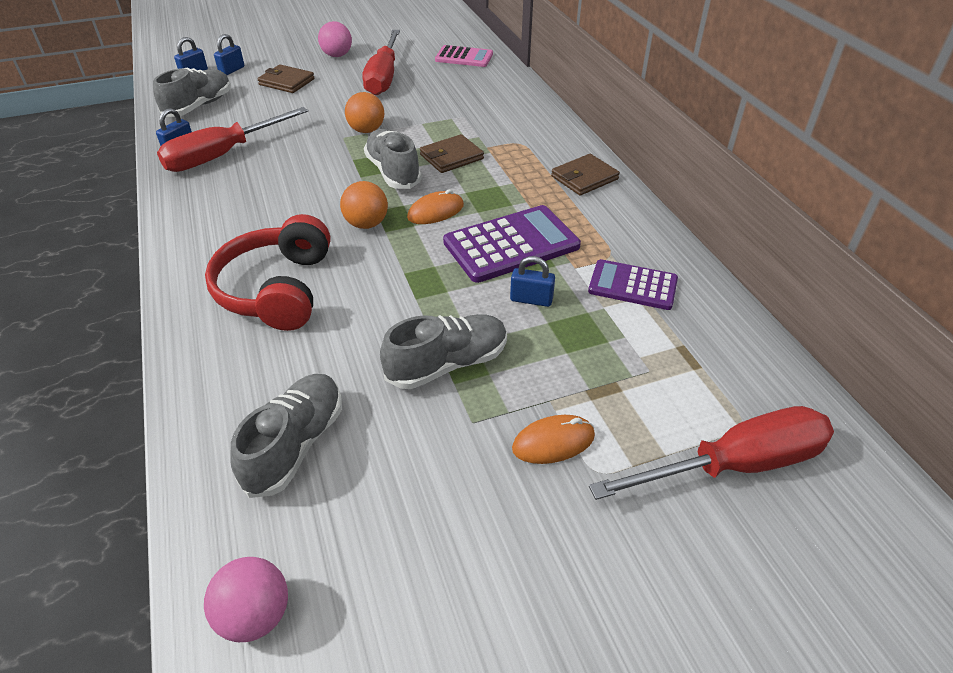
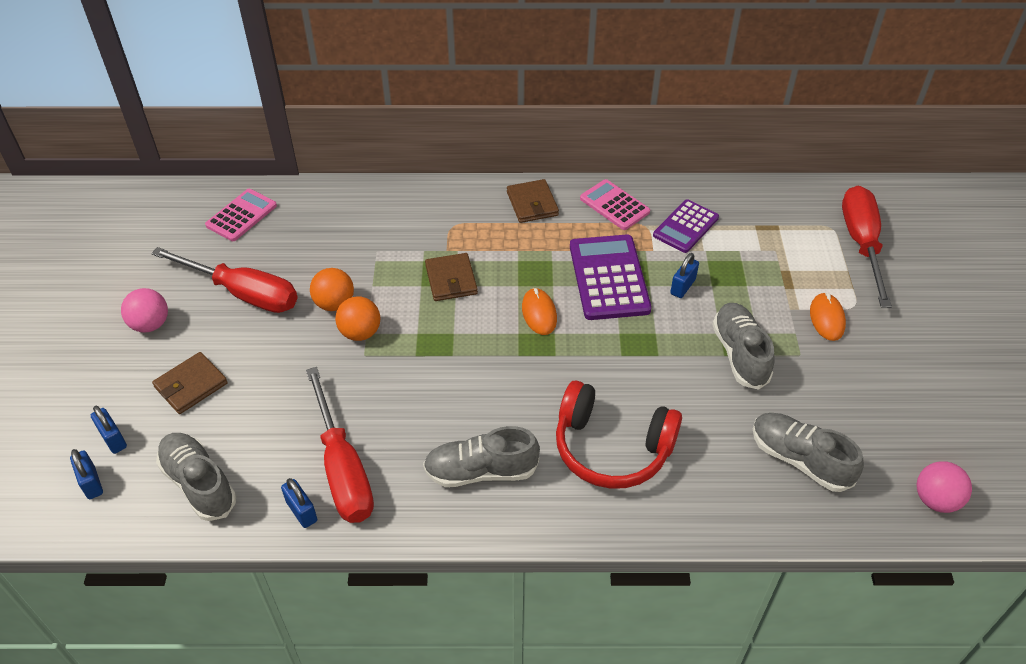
camera: 70 degrees left, 5 degrees up
orange ball [340,181,388,229] -> orange ball moved to [310,268,354,311]
grey shoe [364,129,422,189] -> grey shoe moved to [423,426,540,487]
none -> pink calculator [580,179,650,230]

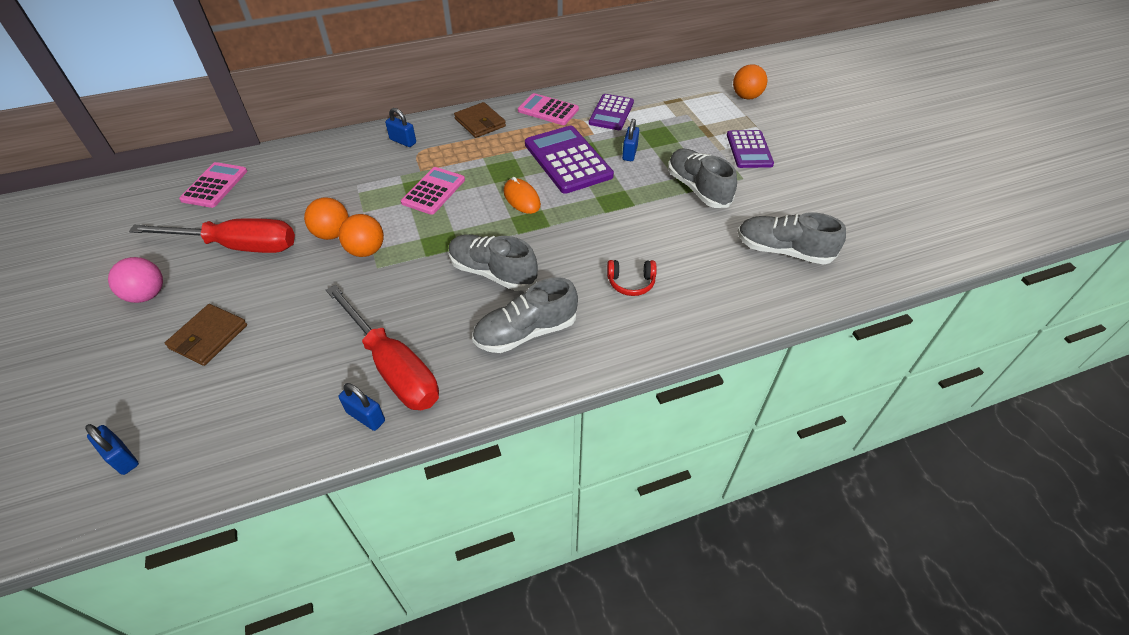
camera: 20 degrees left, 0 degrees up
blue padlock [91,406,127,454] -> blue padlock moved to [385,108,416,147]
grey shoe [156,433,236,521] -> grey shoe moved to [449,234,538,291]
brown wallet [425,253,478,301] -> pink calculator [401,167,465,215]
red headphones [556,380,682,489] -> red headphones [607,260,657,296], size x0.45
orange mouse [810,292,846,341] -> purple calculator [727,130,774,168]
red screwdriver [842,186,892,308] -> orange ball [733,64,767,99]
pink ball [917,462,972,513] -> none

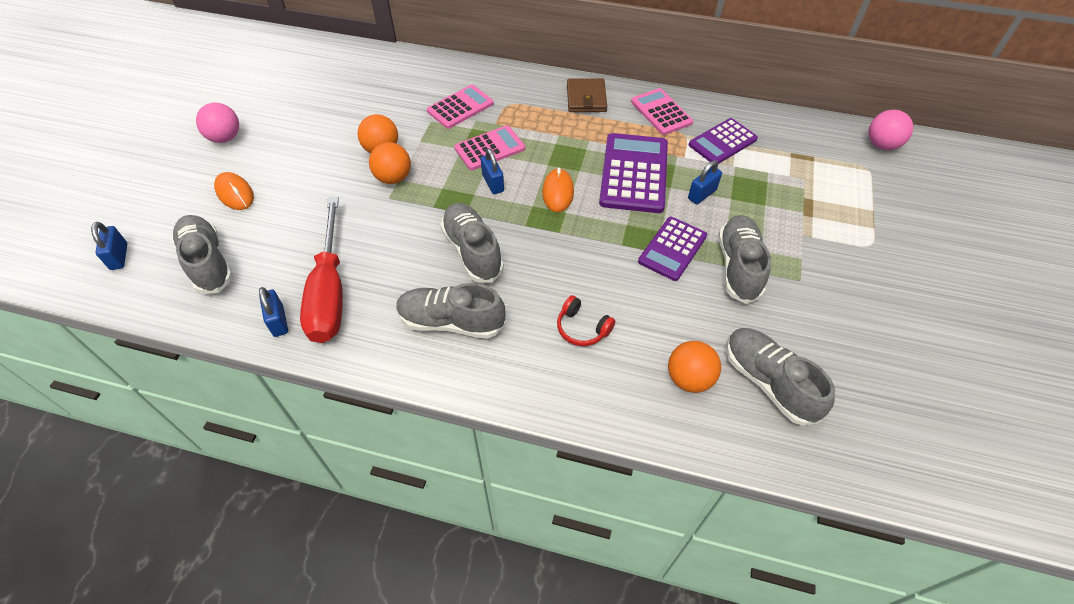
camera: 35 degrees right, 5 degrees up
red screwdriver [129,218,295,253] -> none
brown wallet [165,304,247,366] -> orange mouse [214,172,254,210]
pink calculator [179,162,247,208] -> pink calculator moved to [427,85,494,129]
blue padlock [385,108,416,147] -> blue padlock moved to [481,148,504,194]
purple calculator [727,130,774,168] -> purple calculator moved to [638,217,707,281]
orange ball [733,64,767,99] -> orange ball moved to [668,341,721,393]
none -> grey shoe [171,215,233,294]
none -> pink ball [868,109,913,150]

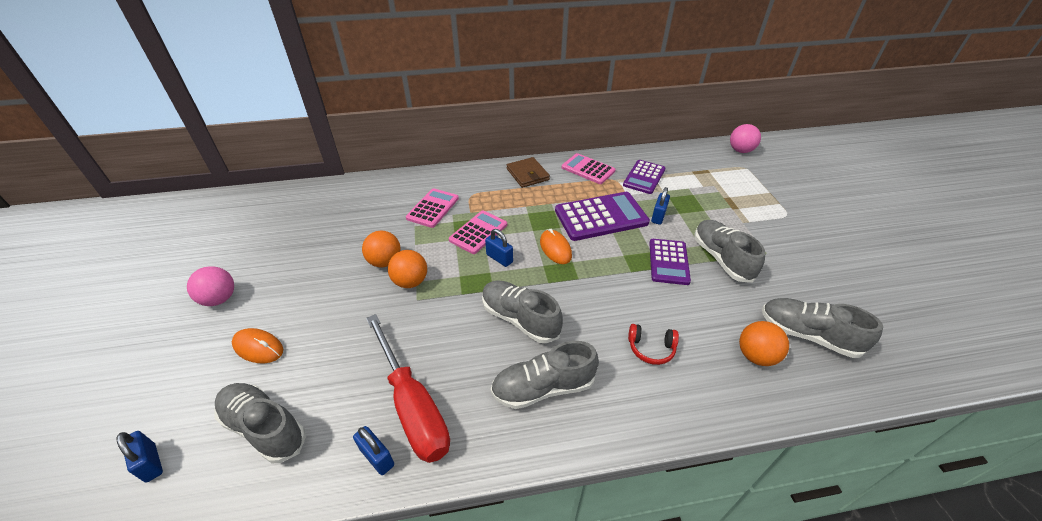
camera: 25 degrees left, 10 degrees down
purple calculator [599,133,668,213] -> purple calculator turned 90 degrees clockwise [555,192,650,241]

